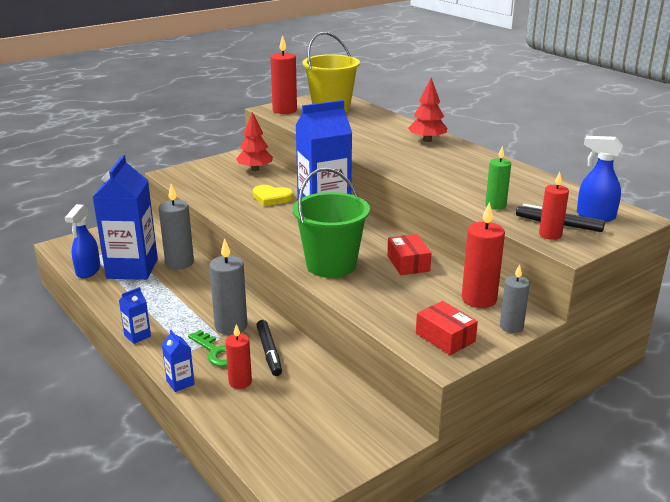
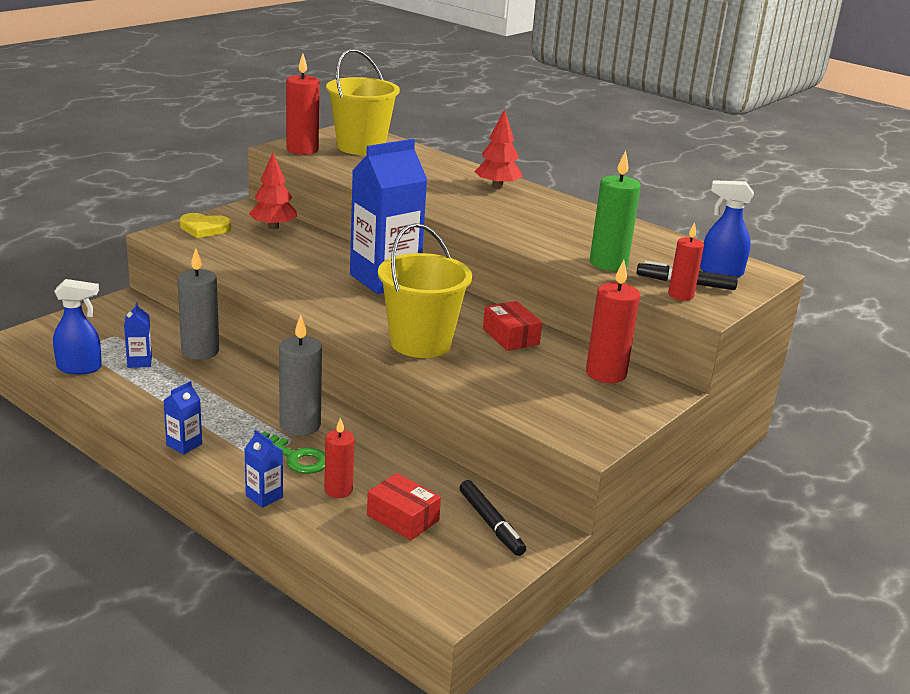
camera: 15 degrees left, 0 degrees up
blue spray bottle [65,204,100,278] -> blue spray bottle turned 90 degrees counterclockwise [53,279,102,374]
blue carton [93,155,158,280] -> blue carton [124,302,152,368], size x0.41
yellow heart [253,185,294,206] -> yellow heart moved to [180,213,231,238]
black marker [256,320,282,376] -> black marker moved to [459,480,526,556]
green bucket [293,168,370,278] -> yellow bucket [378,223,472,358]
red box [416,301,478,355] -> red box moved to [367,473,441,540]
green candle [485,146,511,210] -> green candle [590,150,641,271], size x1.57
grey candle [500,264,530,333] -> none

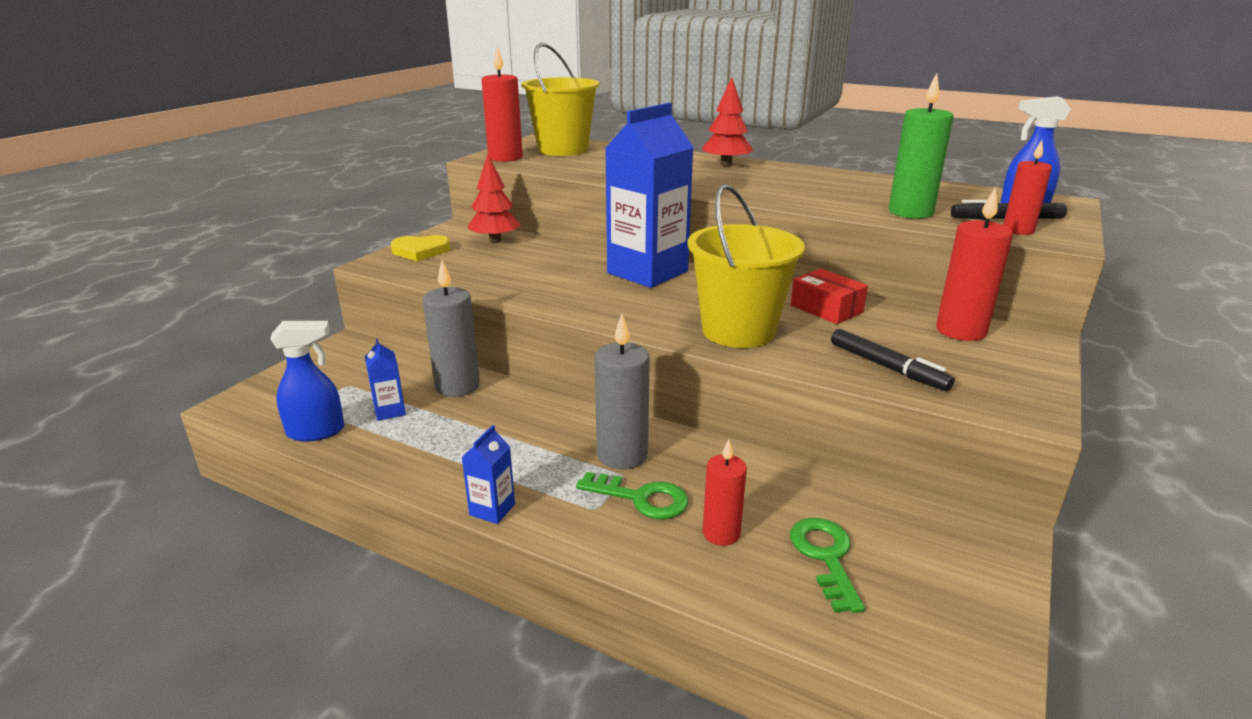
camera: 10 degrees left, 0 degrees up
blue carton [245,430,283,508] -> none
red box [367,473,441,540] -> green key [790,518,865,613]
black marker [459,480,526,556] -> black marker moved to [831,329,955,391]

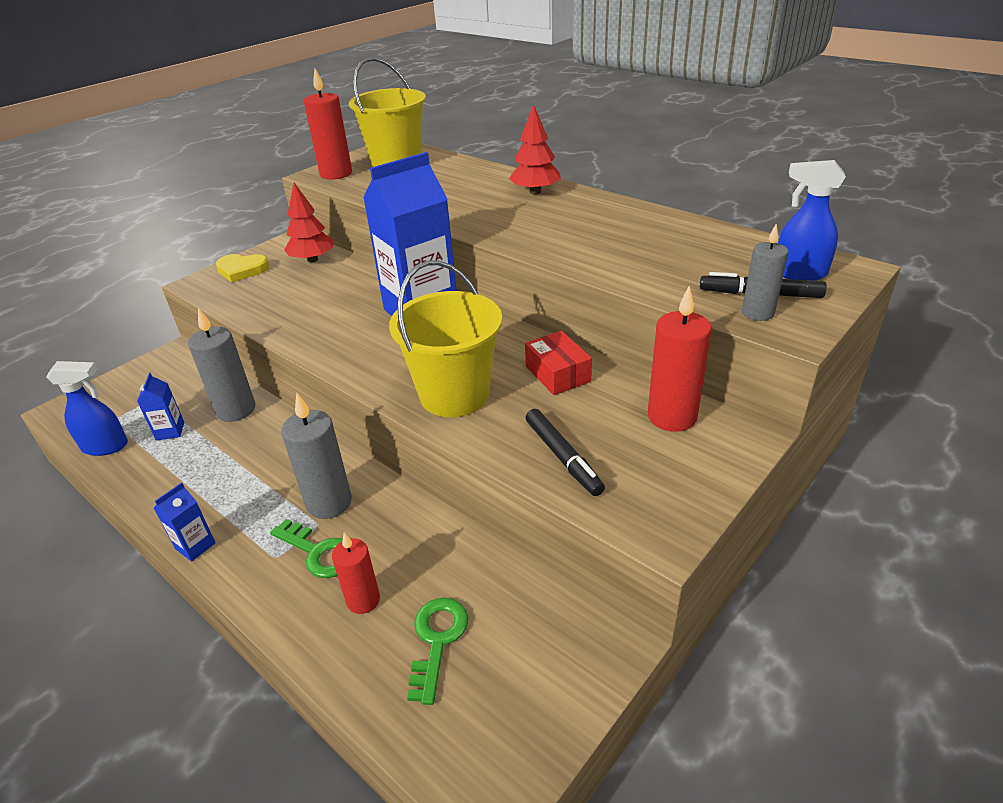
camera: 15 degrees right, 10 degrees up
green candle [889,73,954,219] -> none
red candle [1003,140,1052,235] -> grey candle [742,224,788,321]

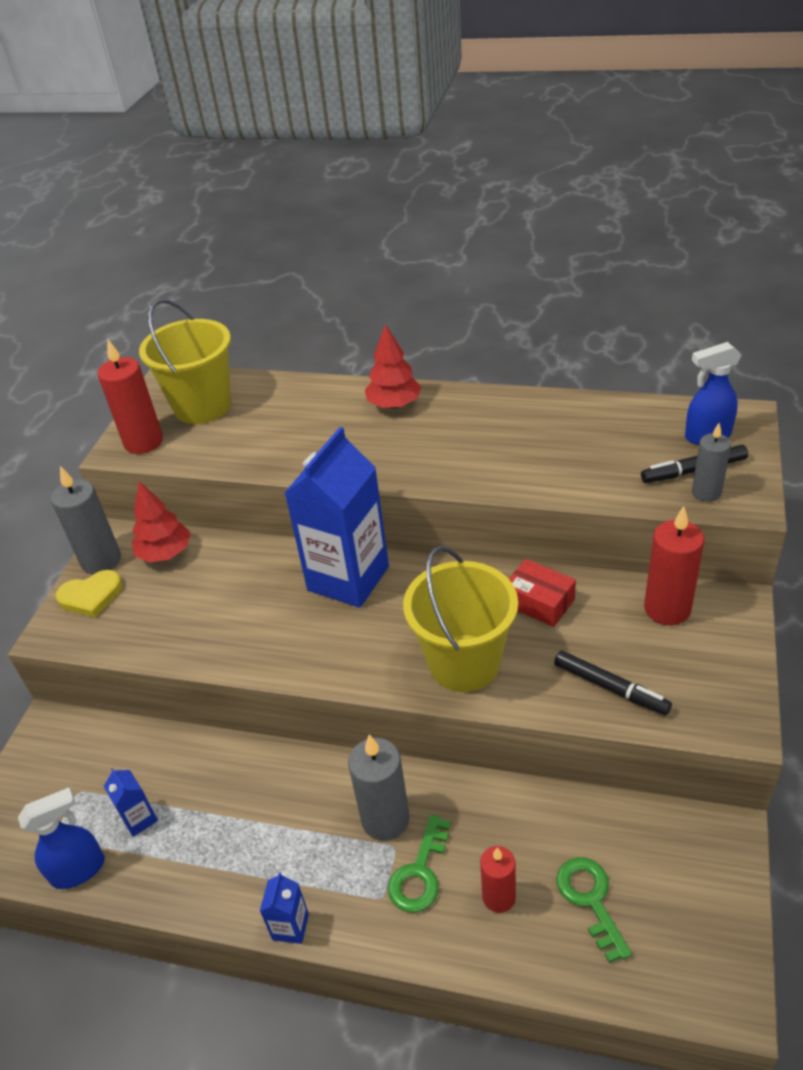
camera: 25 degrees left, 5 degrees up
grey candle [188,308,256,422] -> grey candle moved to [51,466,121,574]
green key [270,519,343,578] -> green key turned 105 degrees clockwise [388,815,451,913]

